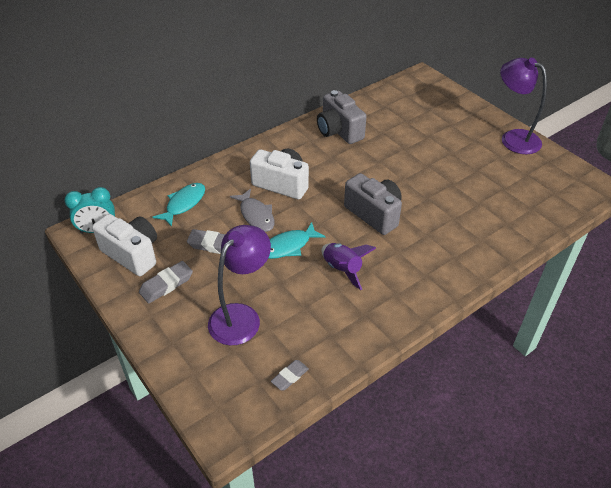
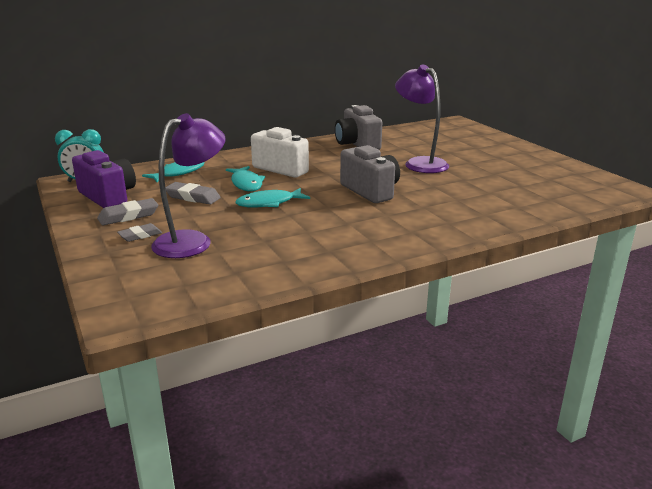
camera: 10 degrees right, 20 degrees down
white camera [92,214,157,276] -> purple camera [72,150,136,208]
grey fish [230,188,274,232] -> turquoise fish [226,166,265,191]
grey eraser [271,360,309,390] -> grey eraser moved to [117,223,162,242]
purple rocket [321,243,376,290] -> none
purple lamp [500,58,547,154] -> purple lamp moved to [395,65,449,173]

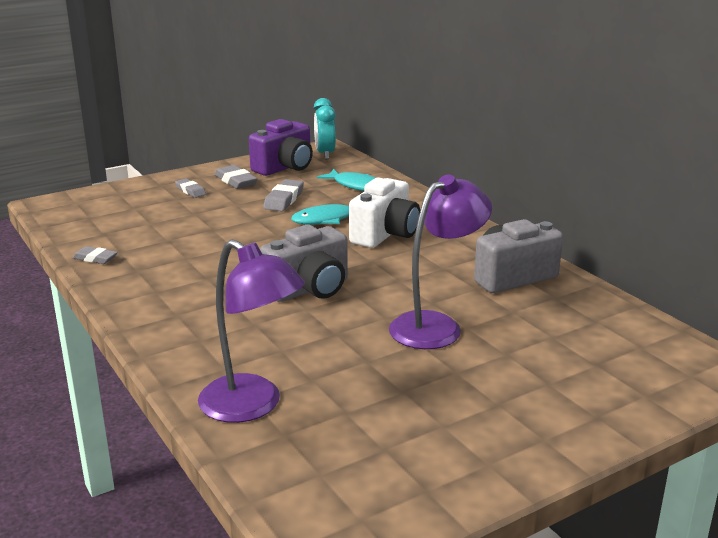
camera: 85 degrees right, 0 degrees up
purple lamp [151,113,226,258] -> purple lamp moved to [198,239,305,423]
turquoise fish [235,188,310,208] -> none
none -> grey eraser [72,246,118,264]

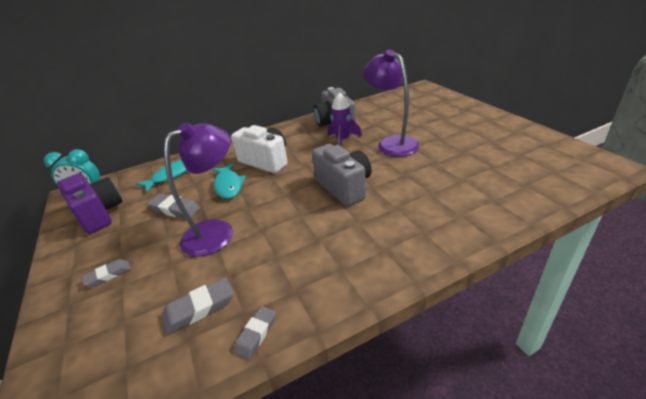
camera: 80 degrees left, 10 degrees up
purple lamp [198,239,305,423] -> purple lamp moved to [164,122,233,257]
grey eraser [215,165,258,189] -> grey eraser moved to [161,277,233,335]
none -> purple rocket [328,92,362,146]

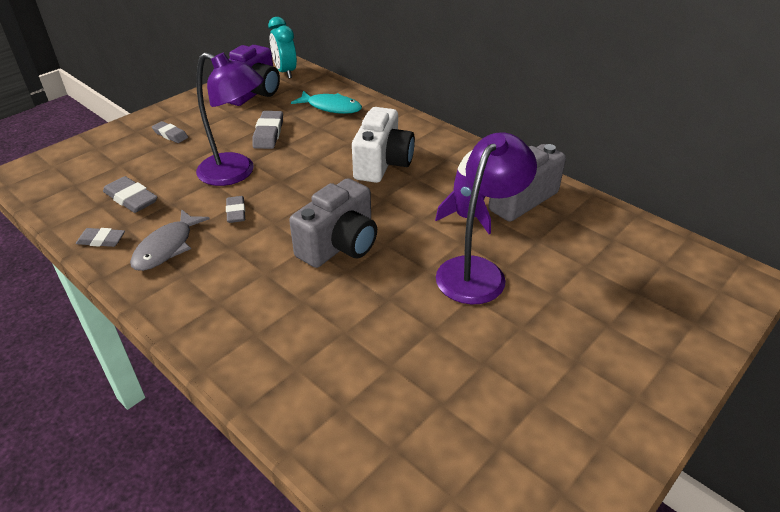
camera: 65 degrees right, 5 degrees up
turquoise fish [212,163,246,199] -> none
none -> grey fish [130,209,210,271]
none -> grey eraser [226,196,245,223]

